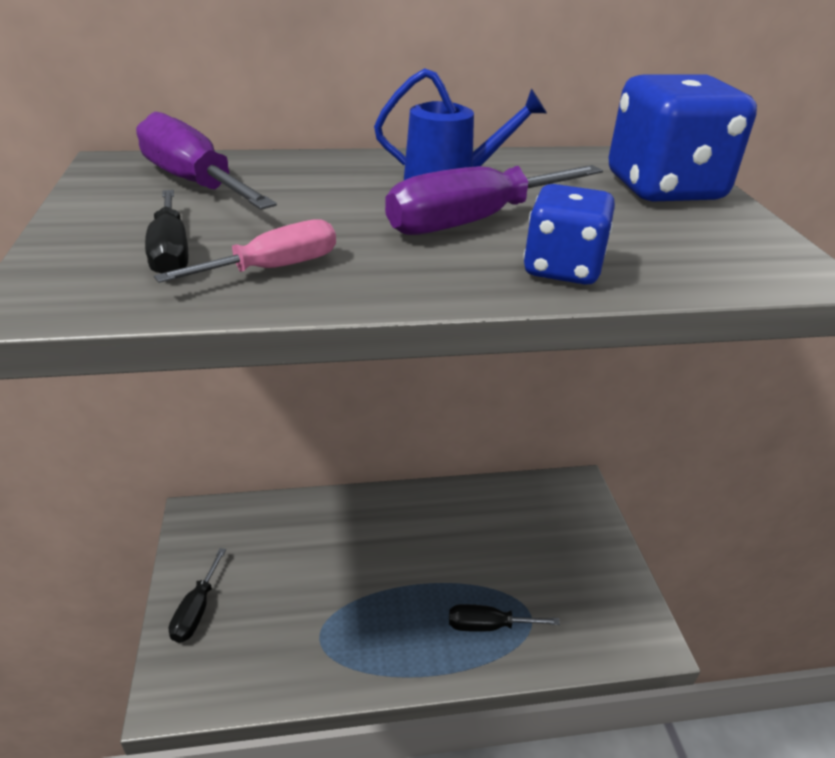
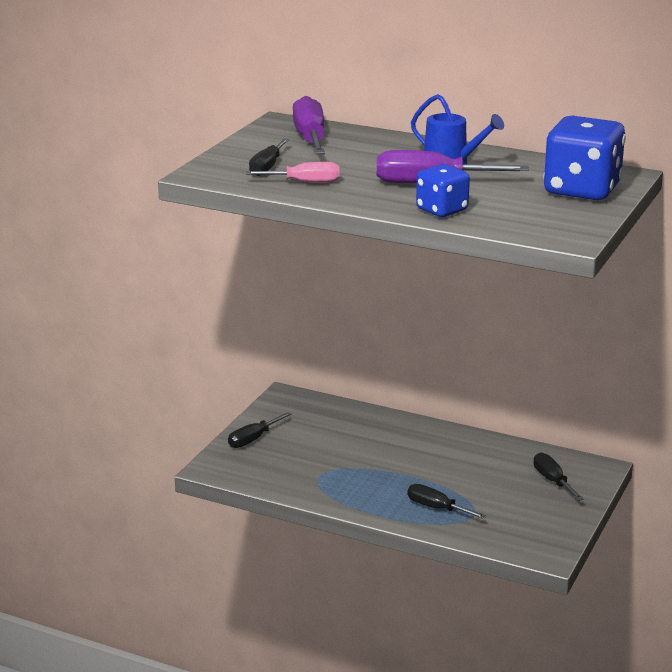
camera: 35 degrees right, 10 degrees down
none -> black screwdriver [534,453,584,501]

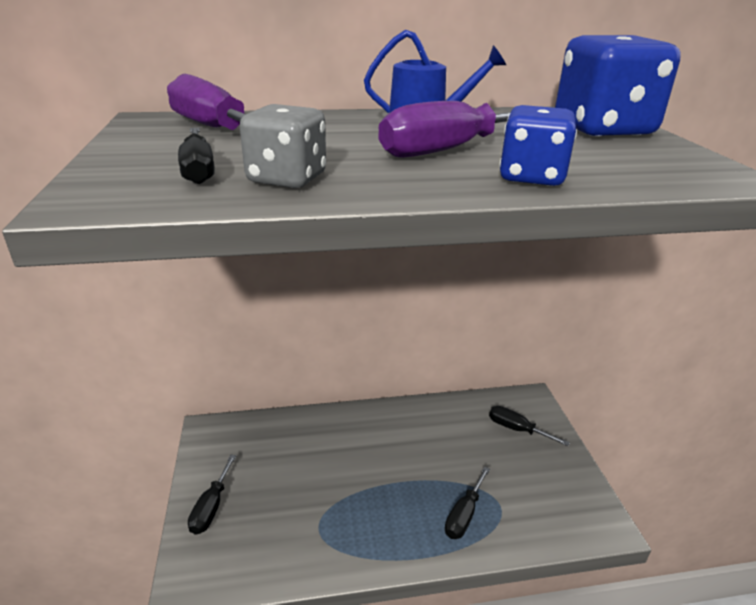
camera: 35 degrees left, 5 degrees up
pink screwdriver [246,162,339,182] -> grey dice [240,104,326,188]
black screwdriver [407,484,487,519] -> black screwdriver turned 60 degrees counterclockwise [445,466,490,539]

